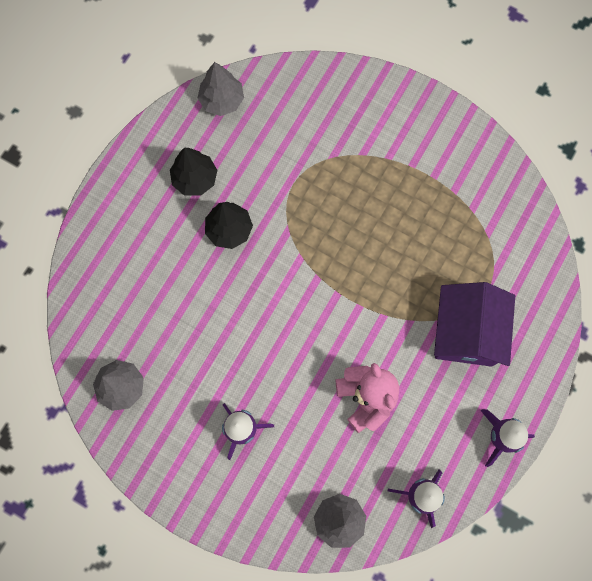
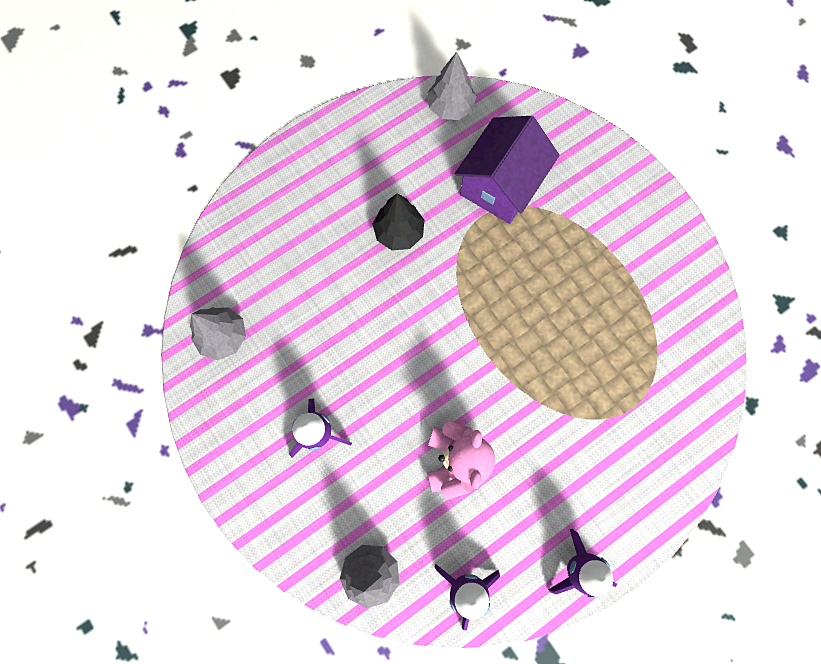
camera: 25 degrees right, 0 degrees up
black tree [170,148,217,196] -> none
purple house [434,282,515,367] -> purple house moved to [455,116,560,224]

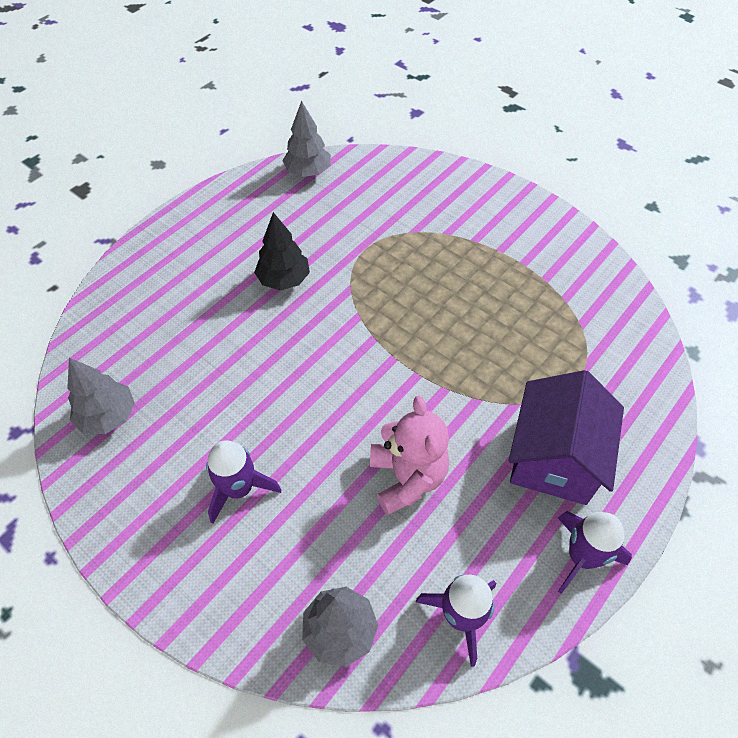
camera: 15 degrees left, 20 degrees down
purple house [455,116,560,224] -> purple house moved to [509,370,624,505]

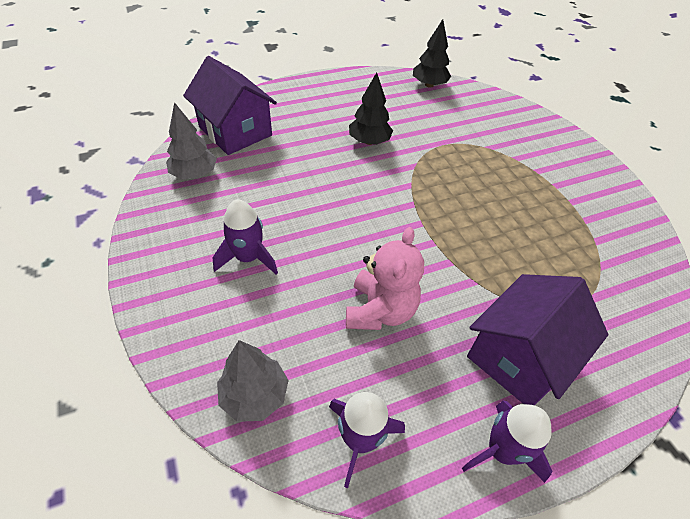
camera: 25 degrees right, 5 degrees down
grey tree [282,101,331,177] -> black tree [413,19,451,88]
none -> purple house [183,56,277,155]

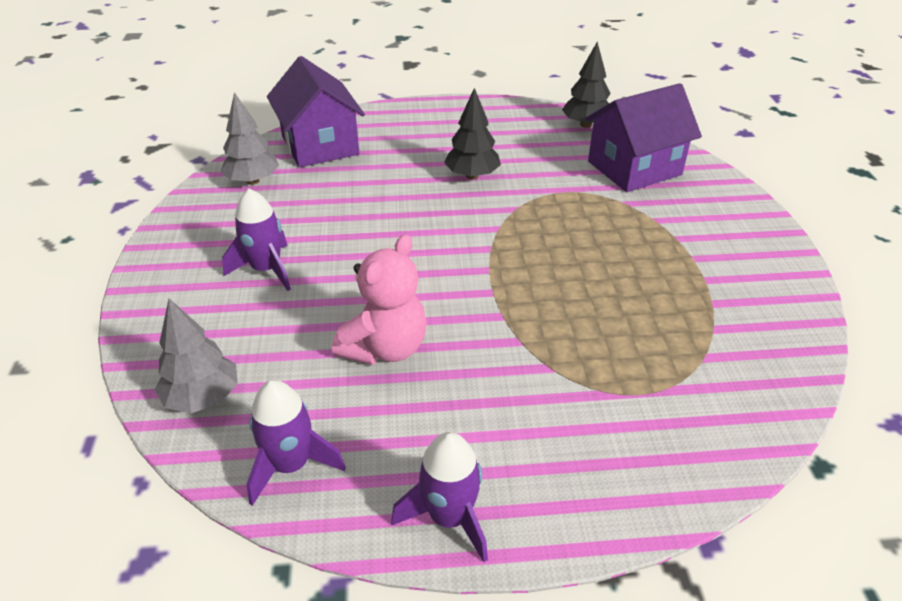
camera: 20 degrees right, 10 degrees down
purple house [467,274,608,405] -> purple house moved to [585,83,702,192]

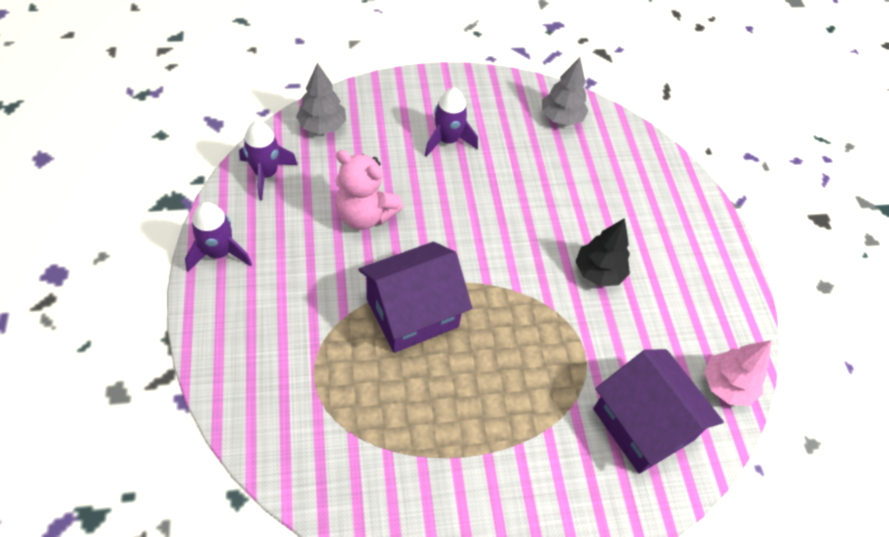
camera: 80 degrees right, 15 degrees up
purple house [267,56,365,167] -> purple house moved to [359,242,472,353]
black tree [562,42,611,128] -> pink tree [704,341,771,406]

